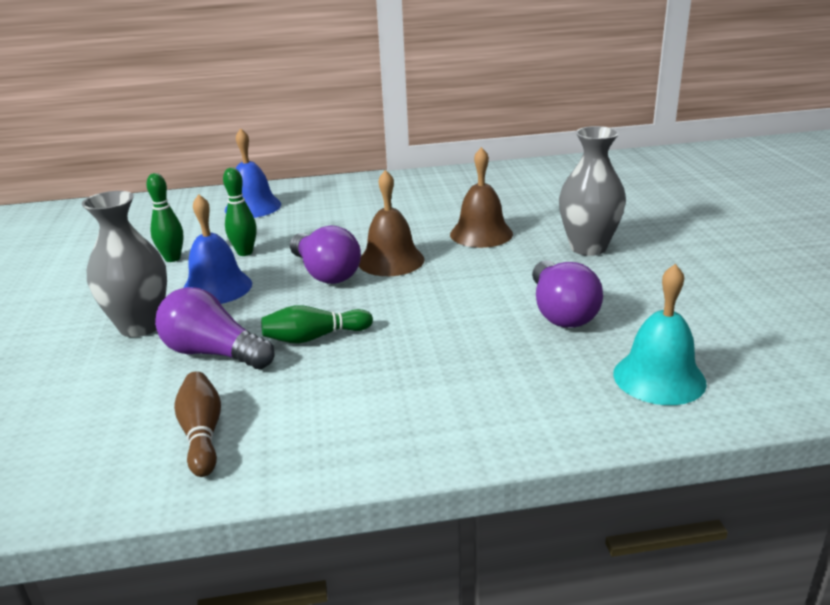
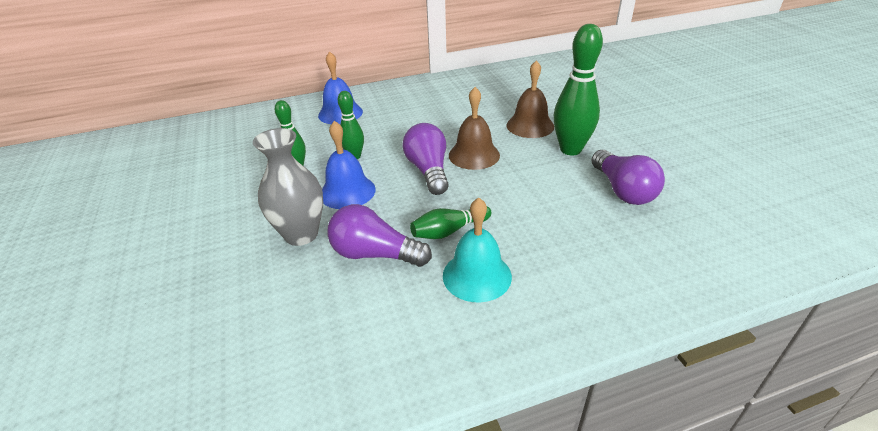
camera: 10 degrees left, 10 degrees up
brown bowling pin [174,371,221,477] -> none
purple light bulb [290,226,361,284] -> purple light bulb turned 150 degrees counterclockwise [402,123,449,195]
grey vase [559,126,626,256] -> none
turquoise bell [613,264,707,405] -> turquoise bell moved to [443,198,512,302]
none -> green bowling pin [554,24,603,155]

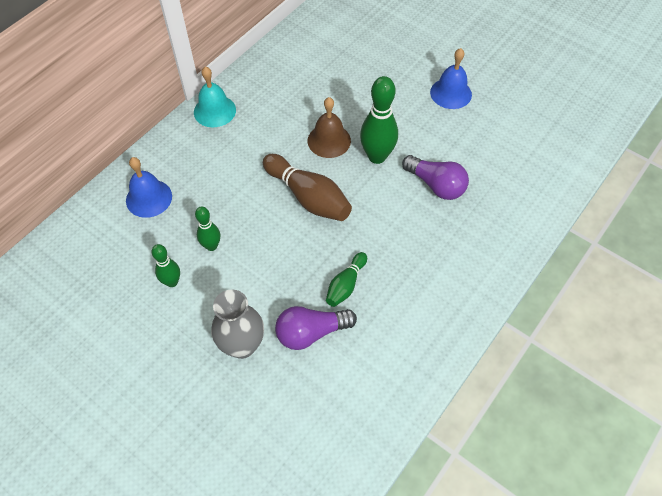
camera: 35 degrees left, 20 degrees up
blue bell [322,121,376,209] -> blue bell moved to [430,48,472,109]
purple light bulb [402,123,449,195] -> none
turquoise bell [443,198,512,302] -> turquoise bell moved to [194,66,236,127]
brown bell [449,87,500,170] -> brown bowling pin [263,154,352,221]

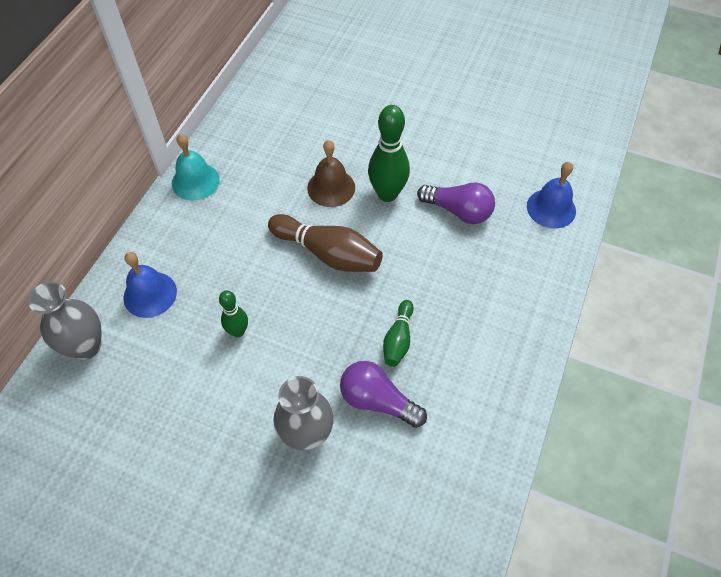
camera: 15 degrees left, 0 degrees up
green bowling pin [152,244,180,287] -> none
purple light bulb [275,306,357,350] -> purple light bulb turned 60 degrees clockwise [340,361,427,428]
blue bell [430,48,472,109] -> blue bell moved to [527,162,576,228]
none -> grey vase [28,281,102,360]

